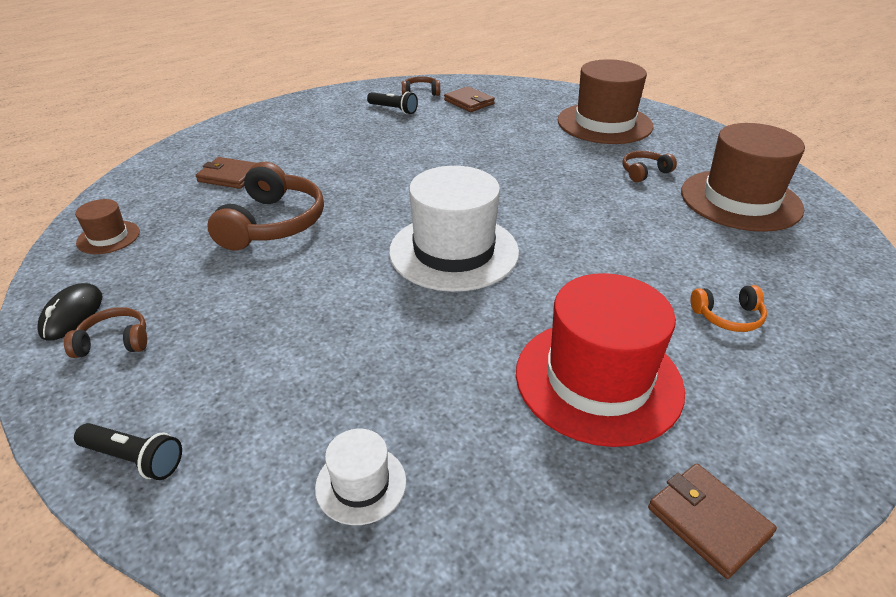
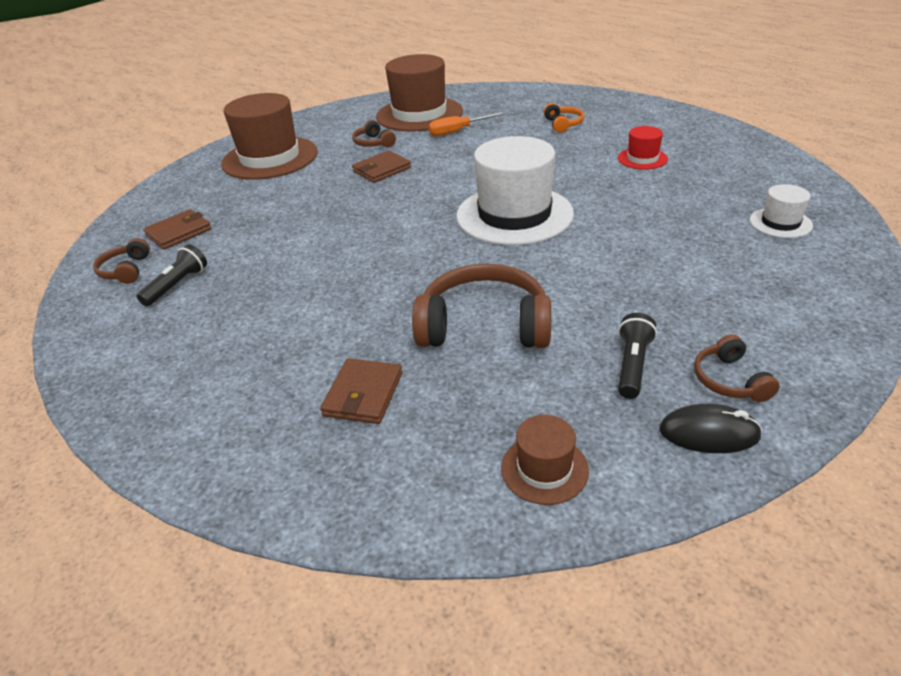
camera: 90 degrees left, 0 degrees up
black flashlight [74,423,182,480] -> black flashlight moved to [618,313,657,399]
red hat [516,273,685,447] -> red hat [618,126,668,170], size x0.47
brown wallet [648,463,777,579] -> brown wallet moved to [352,151,411,183]
none -> orange screwdriver [428,112,506,136]

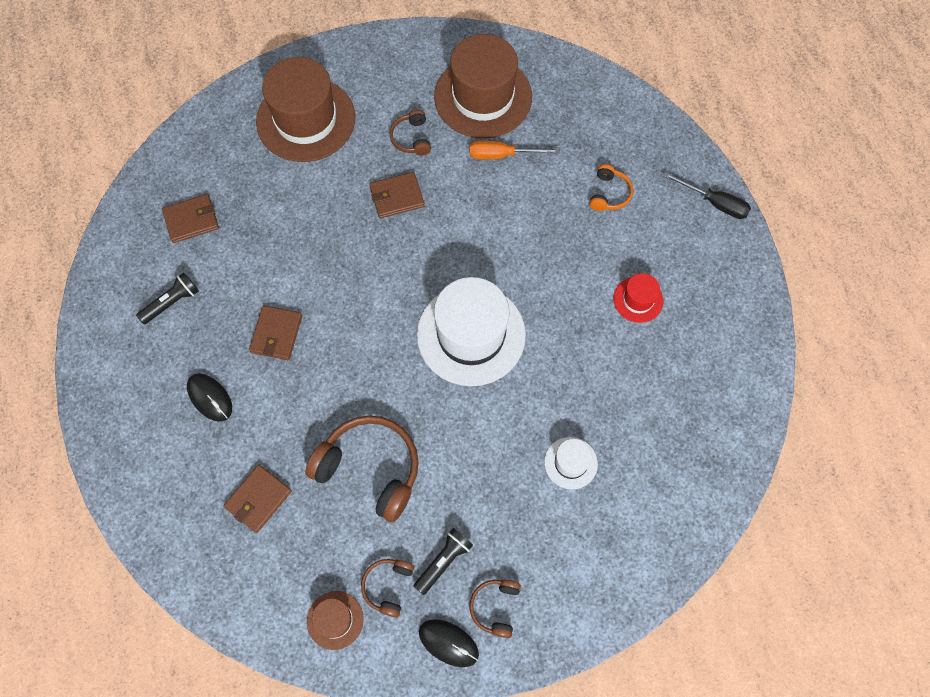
camera: 20 degrees right, 30 degrees up
brown headphones [93,238,150,284] -> brown headphones moved to [361,559,414,618]
white hat [750,184,813,238] -> white hat moved to [544,437,598,489]
none -> black mouse [187,373,232,422]
none -> brown wallet [249,305,302,360]
none -> black screwdriver [663,172,751,219]

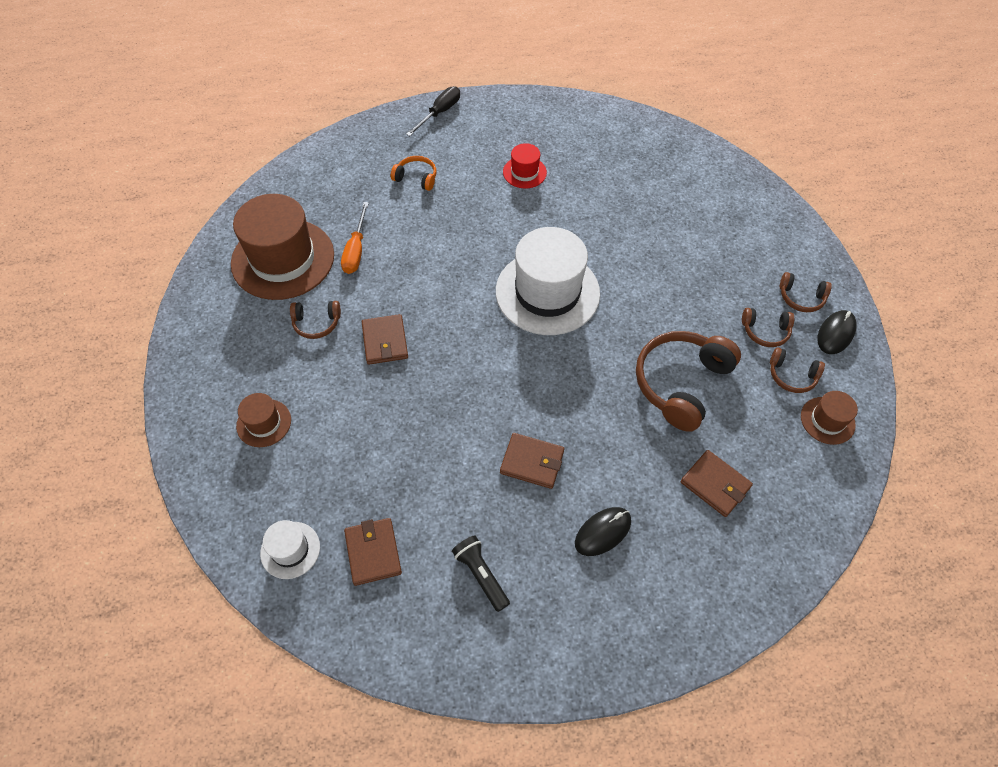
camera: 85 degrees left, 10 degrees down
brown hat [256,57,355,162] -> brown hat [236,393,291,447], size x0.47
black flashlight [414,528,473,595] -> brown headphones [742,308,794,347]
white hat [544,437,598,489] -> white hat moved to [260,520,320,579]

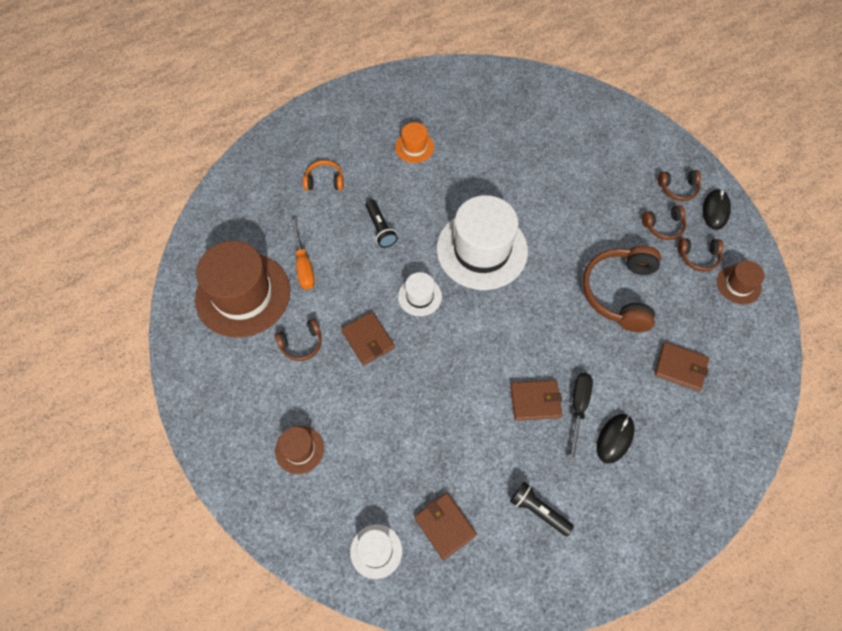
camera: 20 degrees left, 5 degrees up
black screwdriver [406,86,460,136] -> black screwdriver moved to [569,373,593,462]
red hat [503,143,547,188] -> orange hat [395,122,434,163]
none -> black flashlight [366,200,398,248]
none -> white hat [398,272,442,316]

